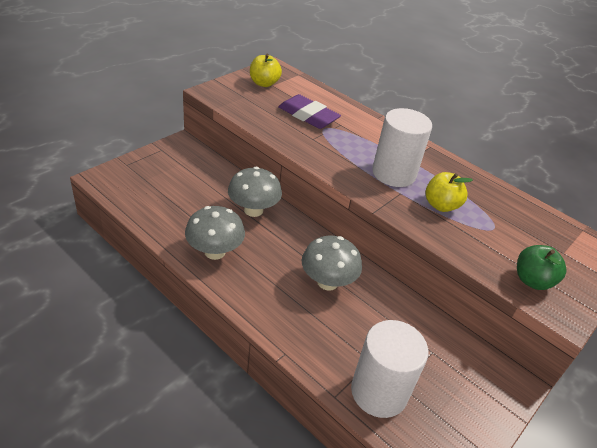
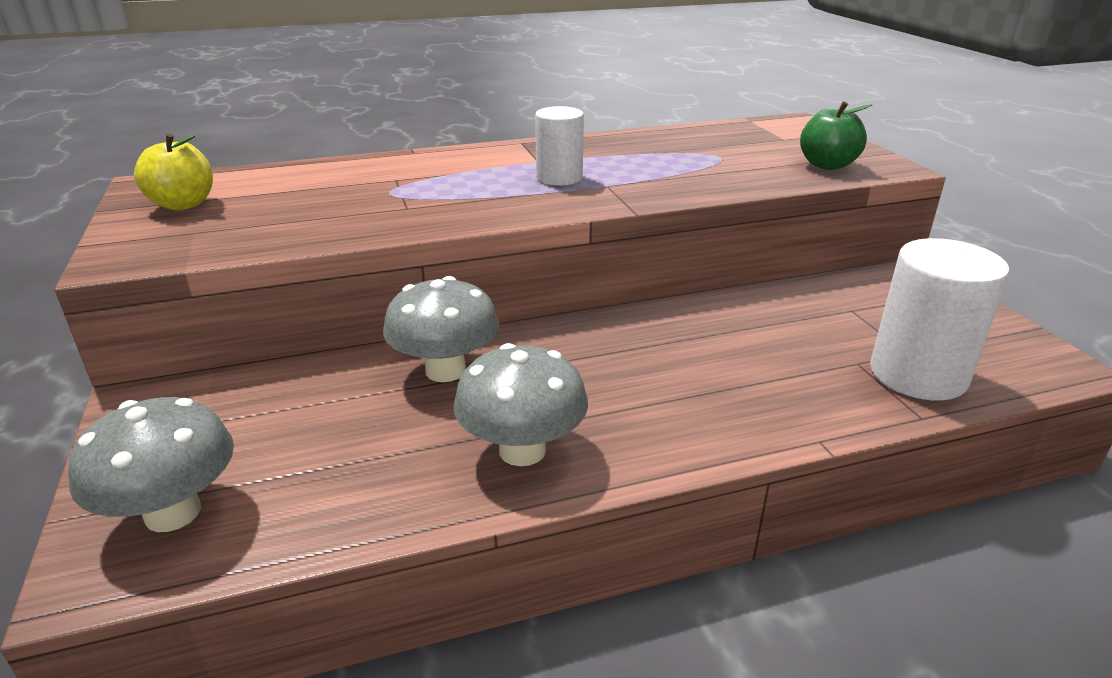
camera: 55 degrees left, 10 degrees down
purple eraser [278,94,341,129] -> none
grey mushroom [302,236,362,291] -> grey mushroom moved to [68,397,234,532]
white cylinder [372,108,432,187] -> white cylinder [535,106,584,185], size x0.62
yellow apple [425,172,473,212] -> none

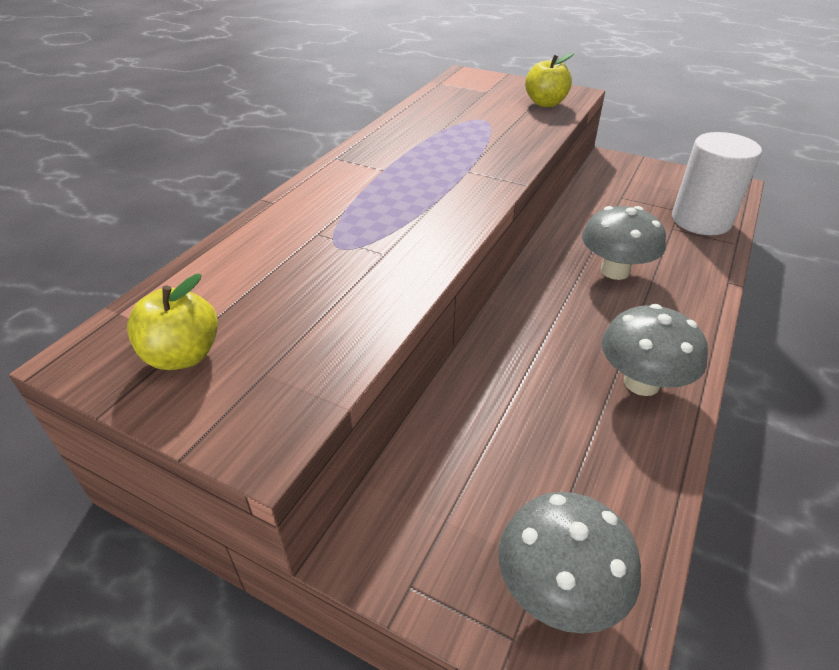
camera: 45 degrees left, 10 degrees up
grey mushroom [383,276,499,382] -> grey mushroom moved to [582,206,666,280]
white cylinder [535,106,584,185] -> none
green apple [800,101,872,170] -> yellow apple [525,53,574,107]

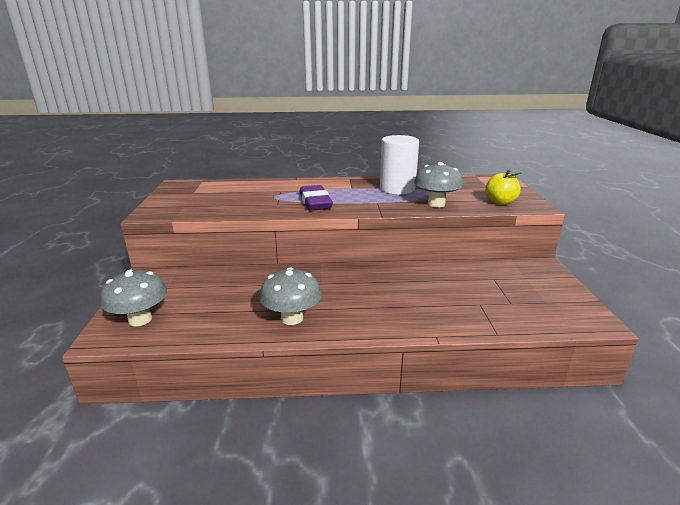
camera: 60 degrees right, 15 degrees down
yellow apple [127,274,218,370] -> none
grey mushroom [582,206,666,280] -> grey mushroom moved to [414,162,463,207]
white cylinder [672,132,762,235] -> white cylinder moved to [380,135,419,194]
none -> purple eraser [299,185,333,211]

